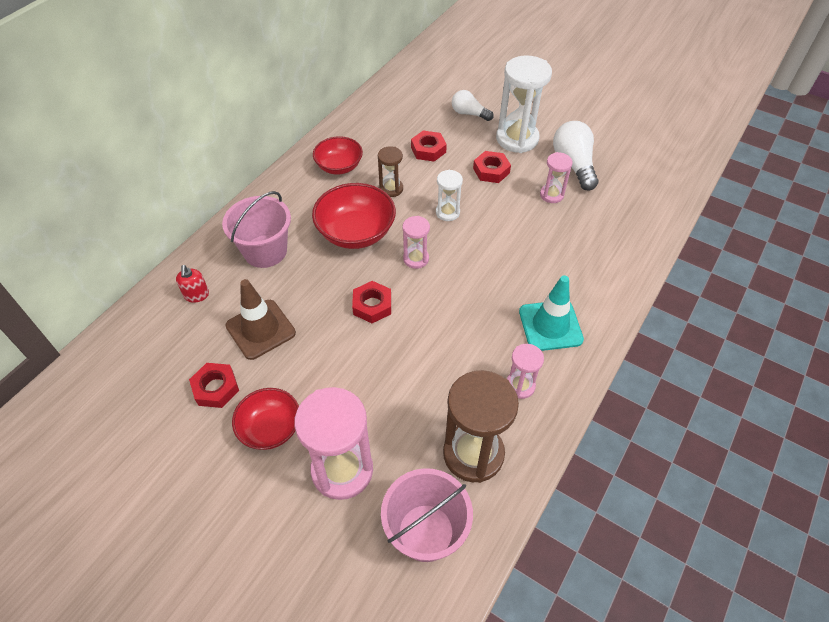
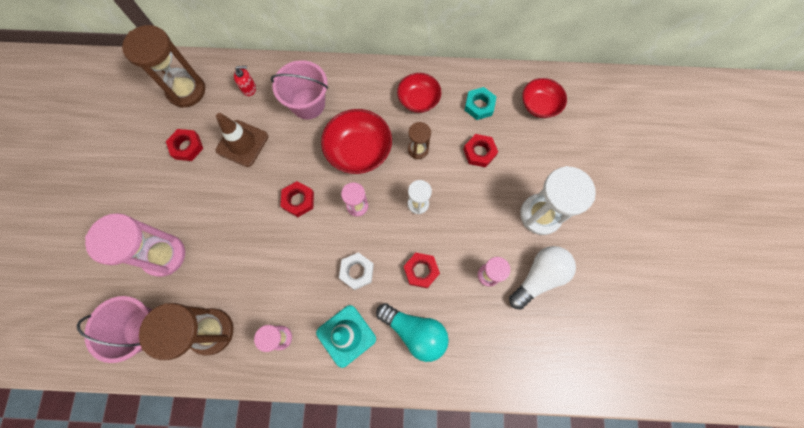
camera: 60 degrees right, 20 degrees up
red soap dispenser [176,265,209,303] -> red soap dispenser turned 150 degrees counterclockwise [234,66,256,96]
red bowl [232,388,299,450] -> red bowl moved to [522,78,567,118]
white light bulb [452,90,494,121] -> none
red nut [473,151,511,183] -> red nut moved to [404,253,440,288]
none -> brown hourglass [122,25,205,108]
none -> white nut [339,252,374,290]
none -> turquoise light bulb [376,303,449,362]
none -> turquoise nut [465,87,496,120]

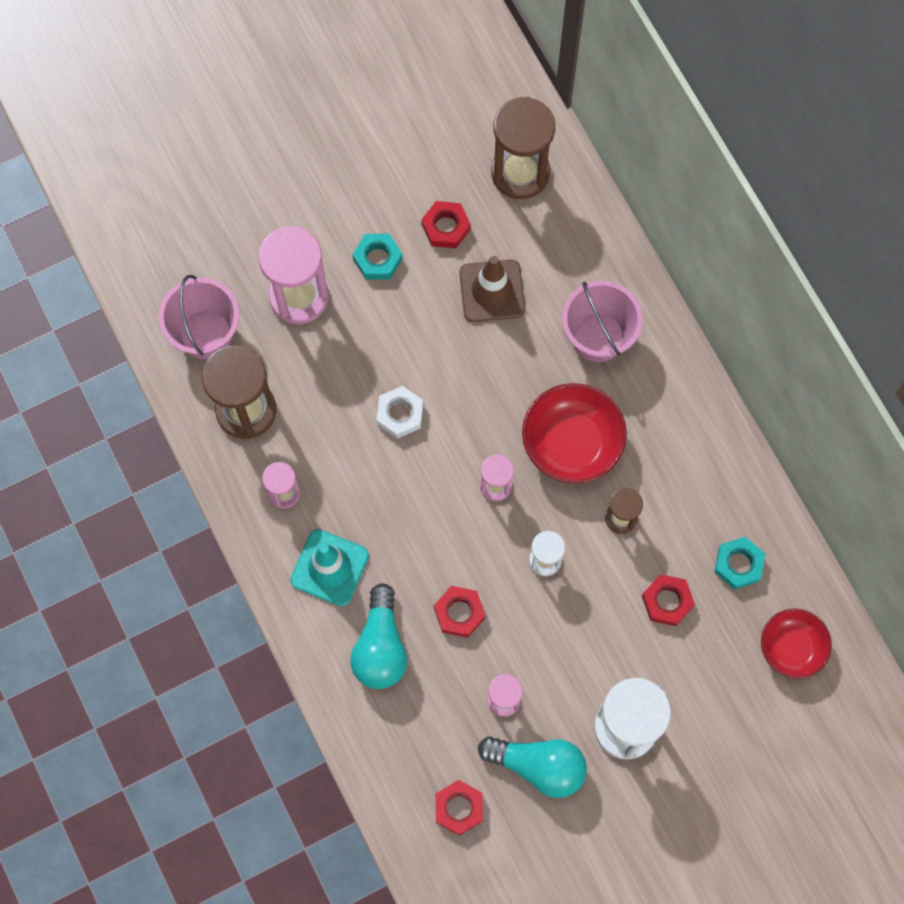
camera: 60 degrees right, 0 degrees up
red soap dispenser [234,66,256,96] -> none
red nut [280,181,314,217] -> red nut moved to [435,780,483,836]
white nut [339,252,374,290] -> white nut moved to [376,386,423,439]
red bowl [397,73,441,113] -> none
white light bulb [509,246,576,310] -> turquoise light bulb [478,736,587,798]
none -> turquoise nut [352,234,403,280]

